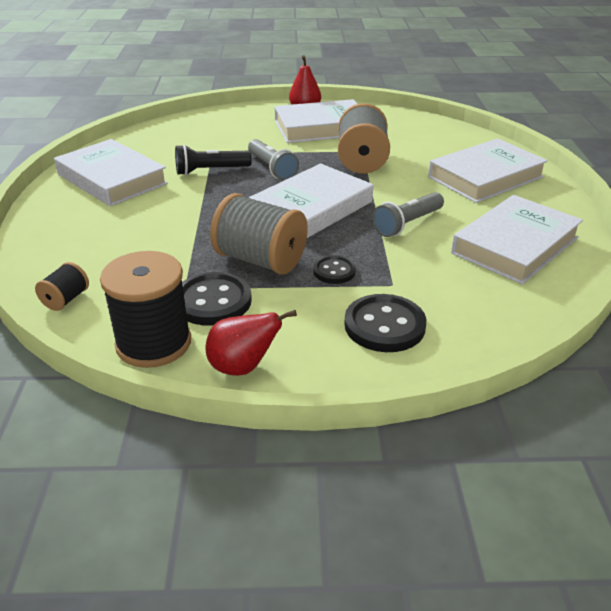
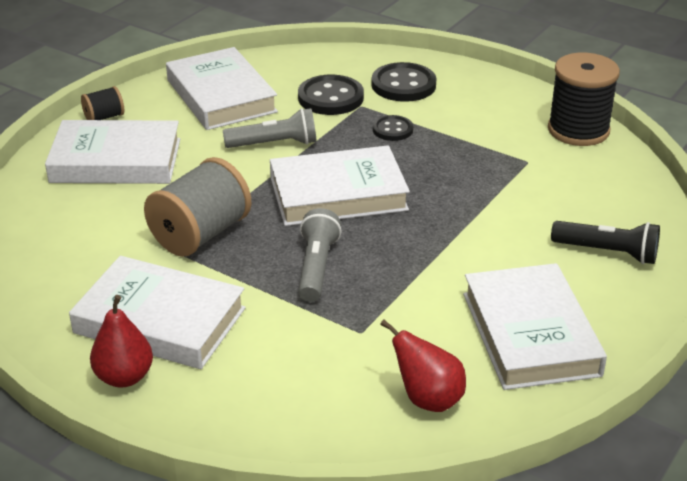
camera: 145 degrees left, 0 degrees up
black spool [35,262,89,311] -> black spool moved to [81,86,124,120]
black flashlight [175,144,252,175] -> black flashlight moved to [551,221,660,264]
black button [182,272,252,326] -> black button moved to [298,75,364,115]
red pear [205,310,297,376] -> red pear moved to [380,320,466,412]
grey spool [210,193,308,275] -> none
white book [451,195,583,284] -> white book turned 75 degrees clockwise [166,47,278,130]

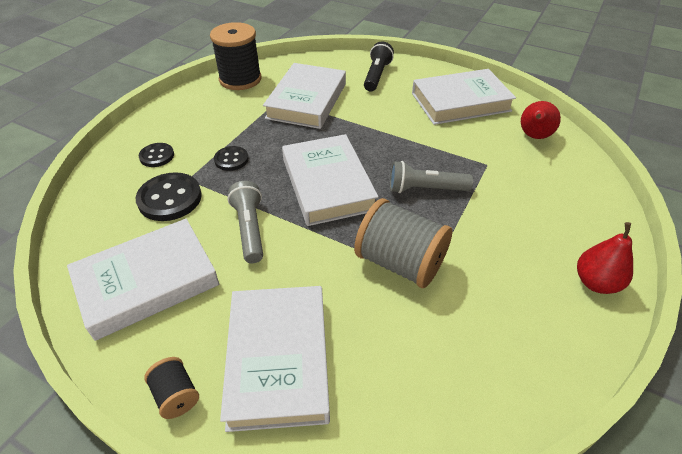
camera: 95 degrees left, 10 degrees up
white book [69,256,246,369] -> white book moved to [263,63,346,129]
black button [371,62,436,102] -> black button [139,143,174,167], size x0.59

